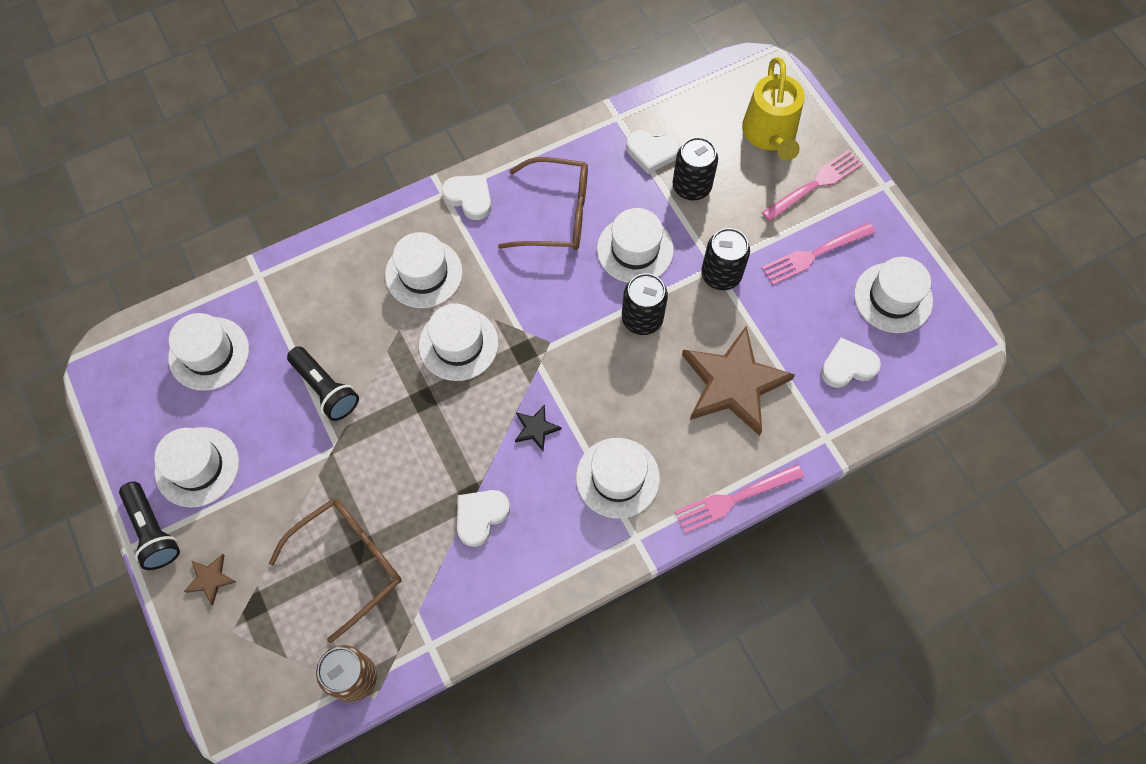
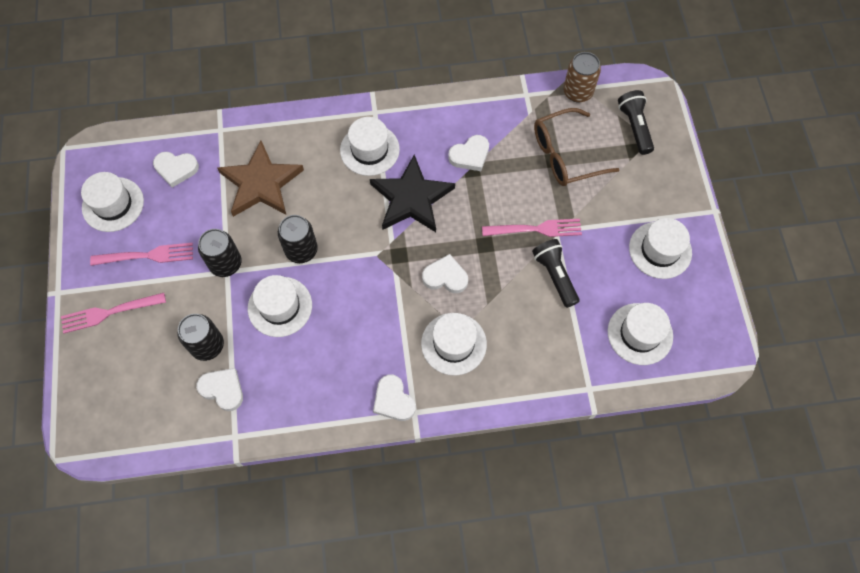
camera: 160 degrees left, 0 degrees up
black flashlight [119,482,180,570] -> black flashlight moved to [618,90,654,155]
brown star [184,554,236,605] -> none
white hat [419,304,498,381] -> white heart [422,254,468,293]
brown glasses [498,157,588,250] -> none
black star [515,405,561,451] -> black star [370,154,455,232], size x2.40
pink fork [674,464,804,533] -> pink fork moved to [482,219,582,237]
yellow watering can [742,57,805,161] -> none

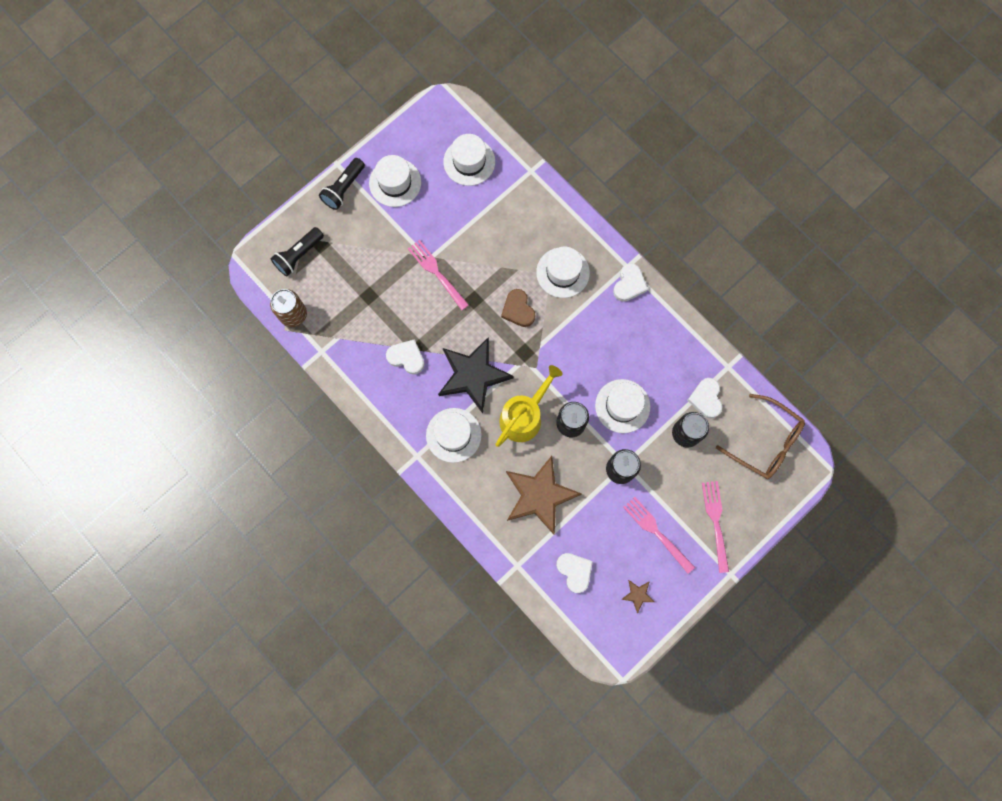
camera: 125 degrees left, 10 degrees up
pink fork [61,293,166,333] -> pink fork turned 135 degrees counterclockwise [702,481,729,573]
white hat [81,172,144,232] -> brown star [621,580,655,613]
white heart [422,254,468,293] -> brown heart [501,289,536,327]
black flashlight [532,239,580,308] -> black flashlight moved to [319,158,365,210]
brown glasses [534,108,620,186] -> brown glasses moved to [716,394,805,479]
none -> yellow watering can [495,365,563,447]

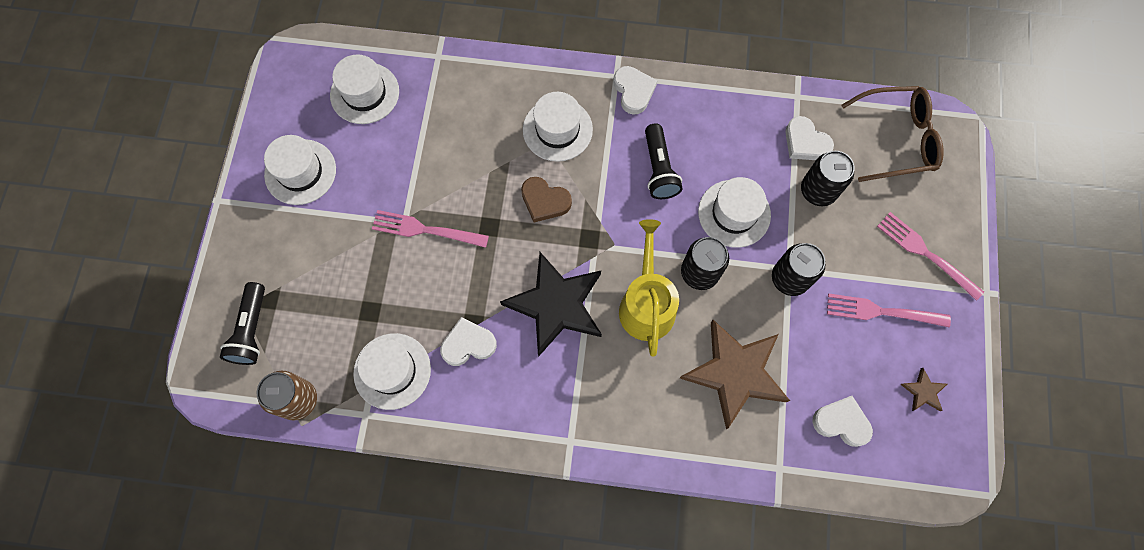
camera: 40 degrees left, 5 degrees down
black flashlight [319,158,365,210] -> black flashlight moved to [645,123,682,199]
white hat [426,408,482,463] -> white hat moved to [353,333,431,410]

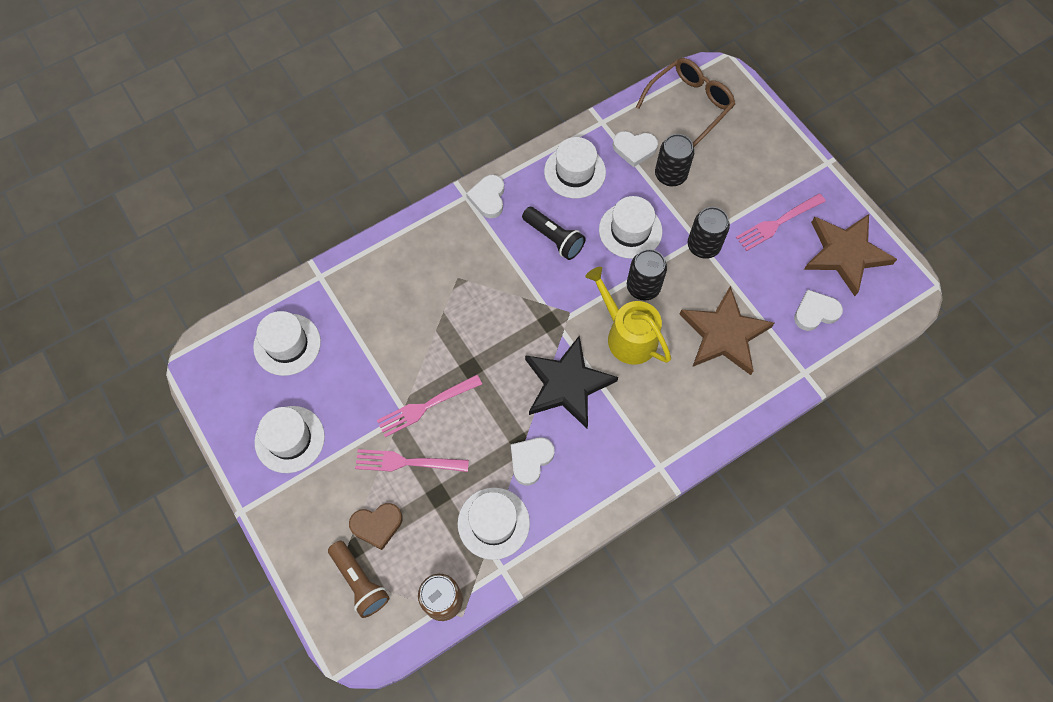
camera: 40 degrees left, 5 degrees down
black flashlight [220,282,265,365] -> brown flashlight [328,541,389,618]
brown heart [521,177,572,222] -> brown heart moved to [349,503,403,550]
white hat [523,92,593,162] -> white hat moved to [544,137,606,199]
white heart [613,66,658,115] -> white heart turned 120 degrees counterclockwise [466,175,504,218]
pink fork [877,212,984,301] -> pink fork moved to [355,449,469,472]
brown star [900,368,947,411] -> brown star [804,214,897,296], size x2.40

